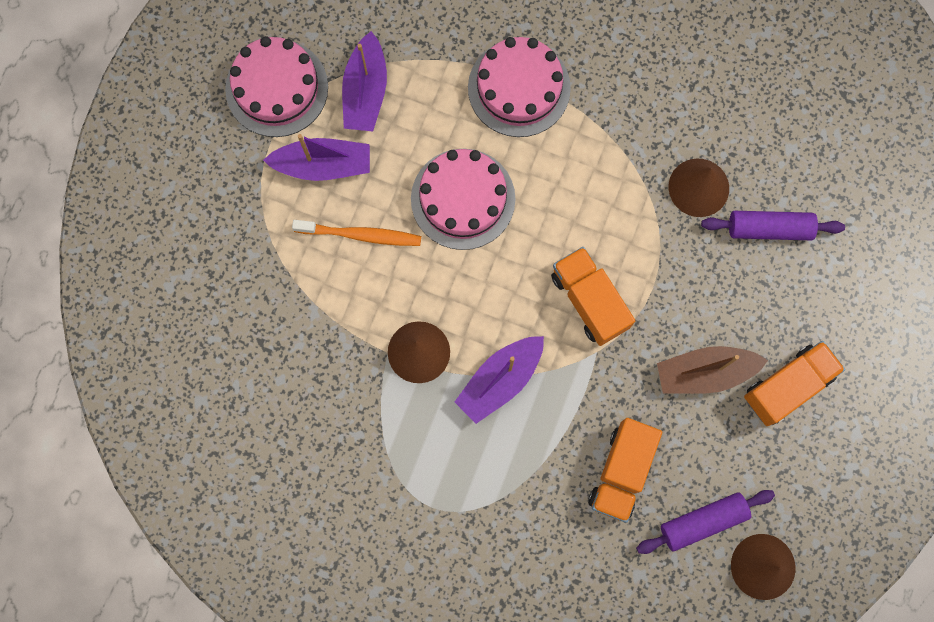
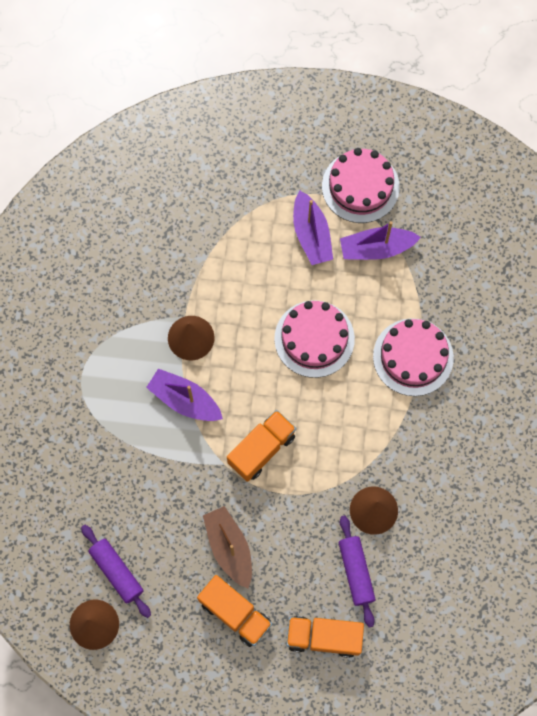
camera: 75 degrees right, 5 degrees down
orange toothbrush [292,220,421,246] -> none
orange truck [588,418,662,523] -> orange truck moved to [286,616,364,658]

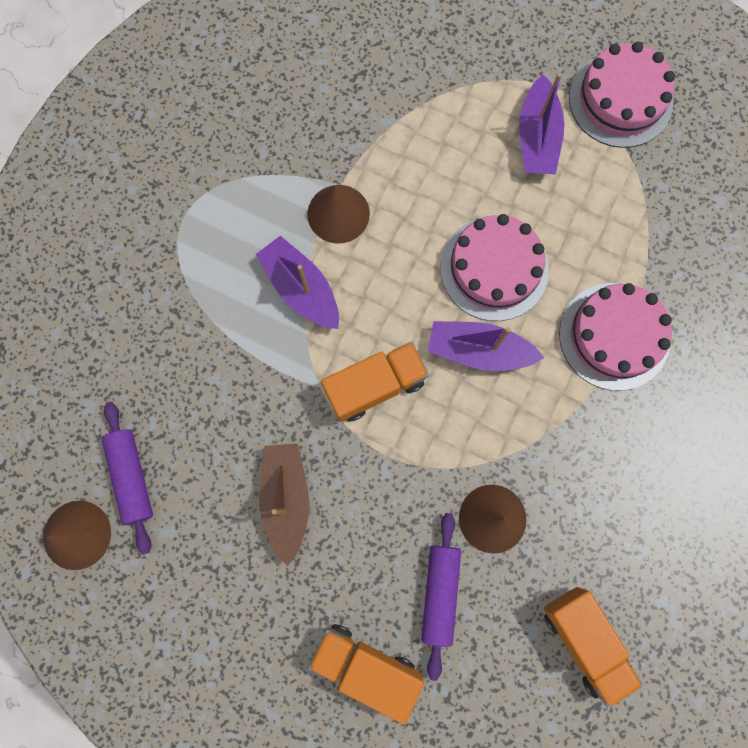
camera: 20 degrees right, 5 degrees up
orange truck [197,575,272,647] -> orange truck moved to [544,587,643,708]
purple boat [340,221,421,260] -> purple boat moved to [428,321,544,371]

